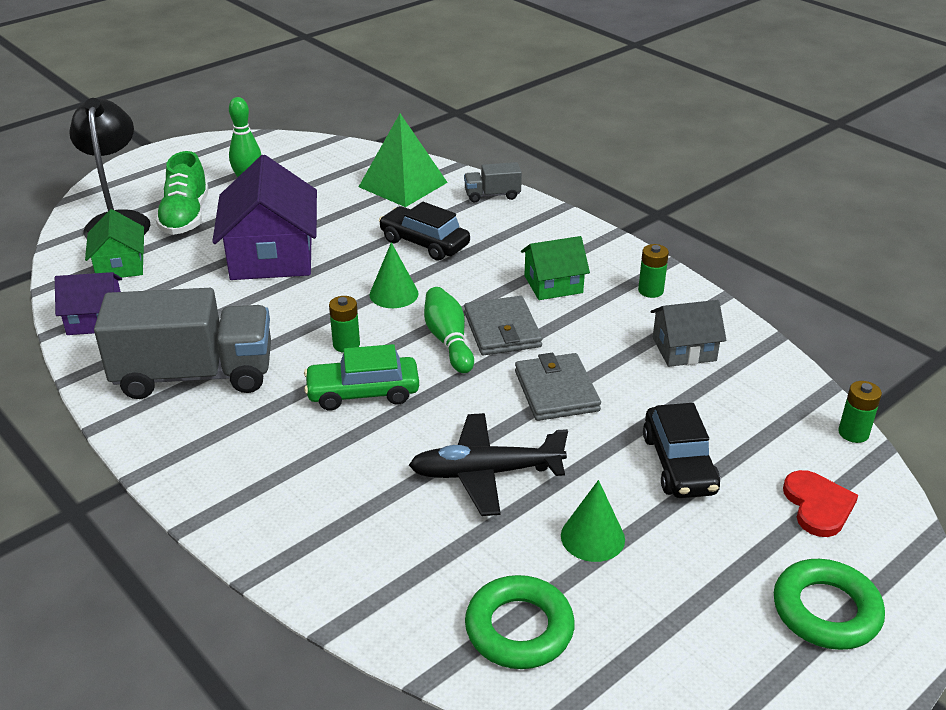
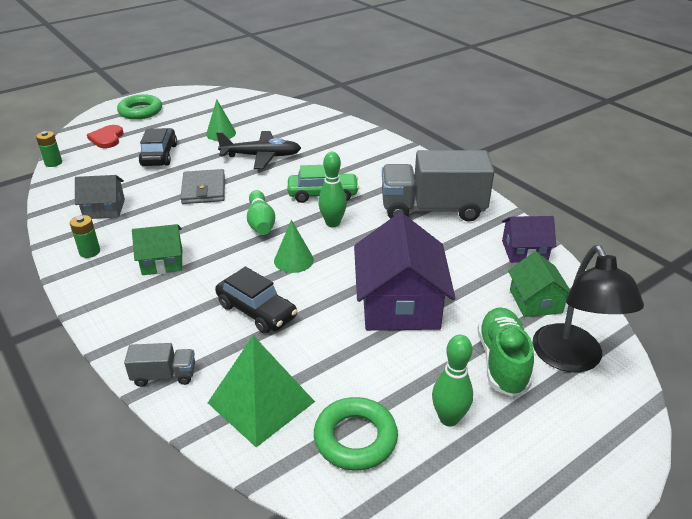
camera: 175 degrees left, 0 degrees up
green battery [329,296,360,353] -> green bowling pin [318,152,347,227]
grey wallet [464,296,542,356] -> none
green ring [465,575,575,669] -> green ring moved to [314,397,398,471]

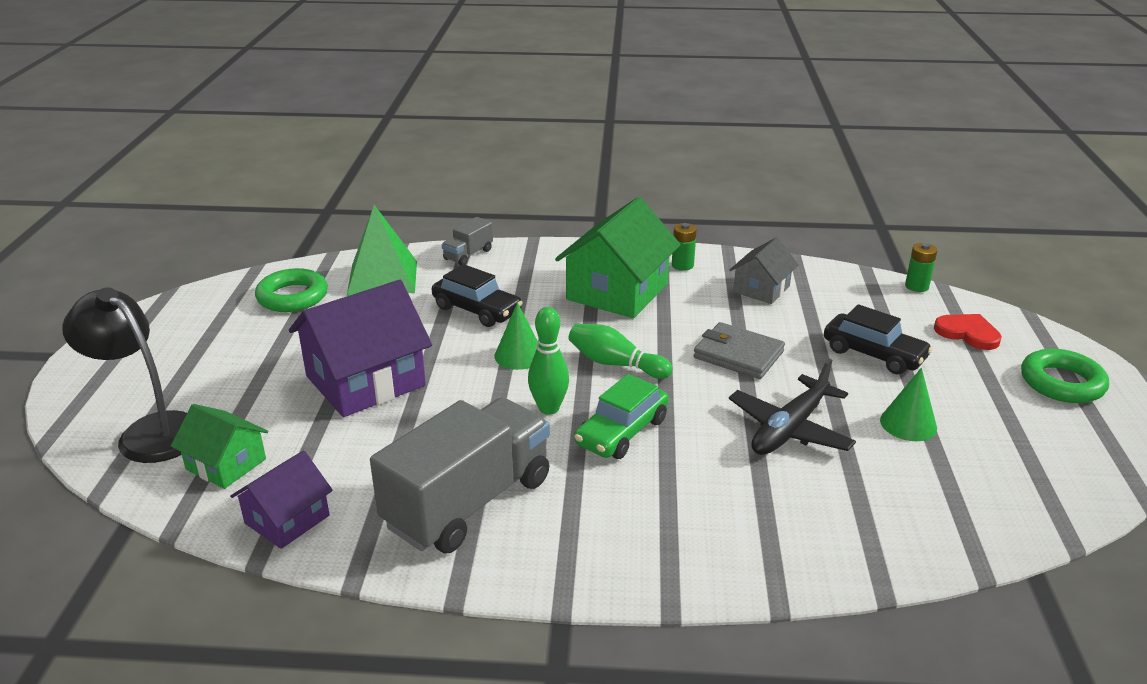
camera: 130 degrees right, 5 degrees down
green house [132,224,182,275] -> green house [555,197,681,318], size x1.79
black car [215,266,298,333] -> black car turned 135 degrees counterclockwise [432,264,523,327]
purple house [354,213,455,331] -> purple house turned 75 degrees counterclockwise [289,280,432,417]
green bowling pin [432,335,473,427] -> none
green shoe [478,307,534,397] -> none

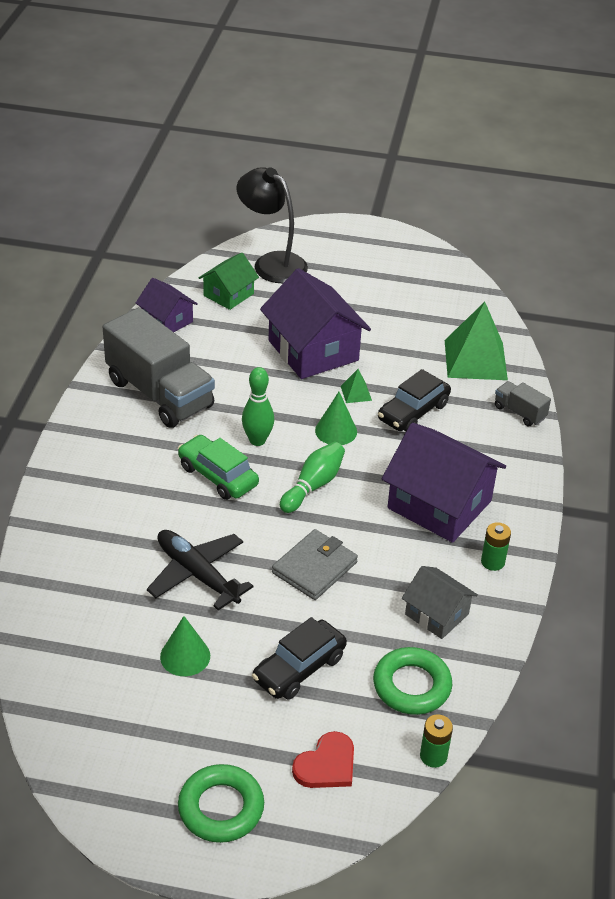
camera: 95 degrees right, 10 degrees up
black lamp [62,287,187,463] -> black lamp turned 90 degrees counterclockwise [237,167,308,283]
green ring [255,268,328,312] -> green ring moved to [373,647,452,715]
green house [555,197,681,318] -> purple house [382,423,506,543]
none -> green pyramid [341,369,372,403]

